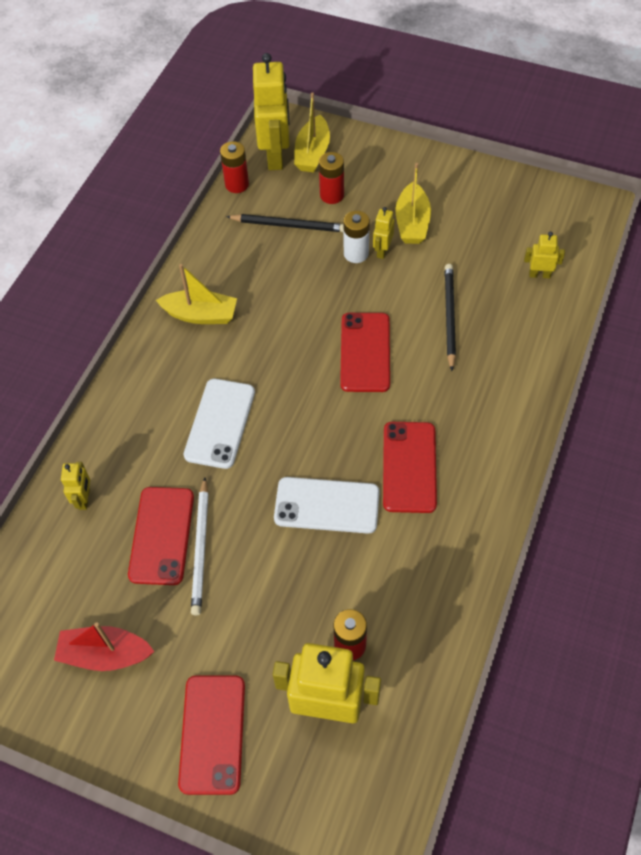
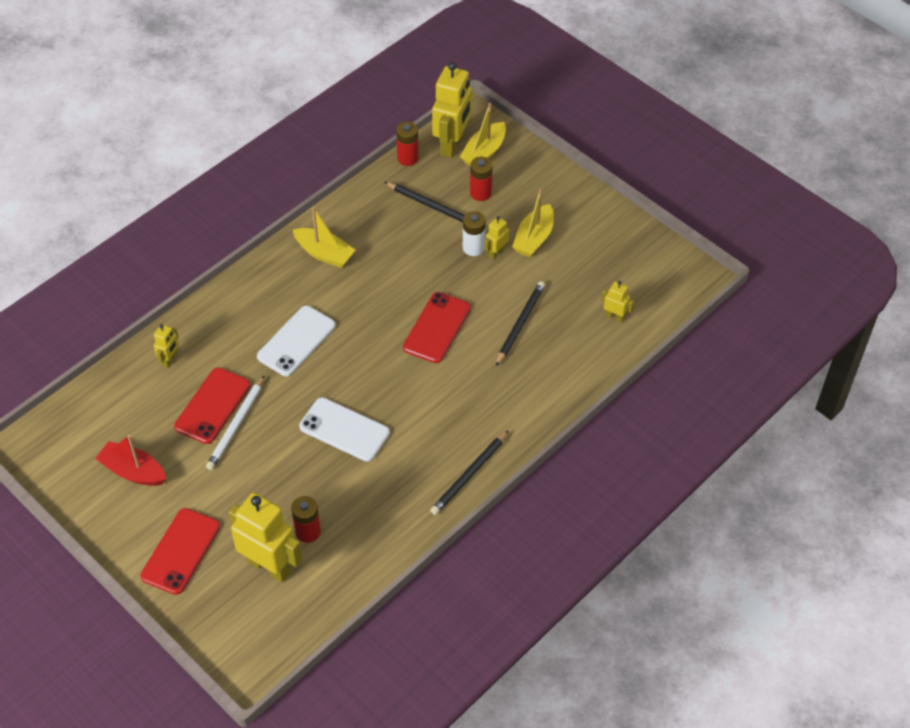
camera: 20 degrees right, 5 degrees down
red phone [383,422,437,513] -> none
none -> black pencil [430,430,509,515]

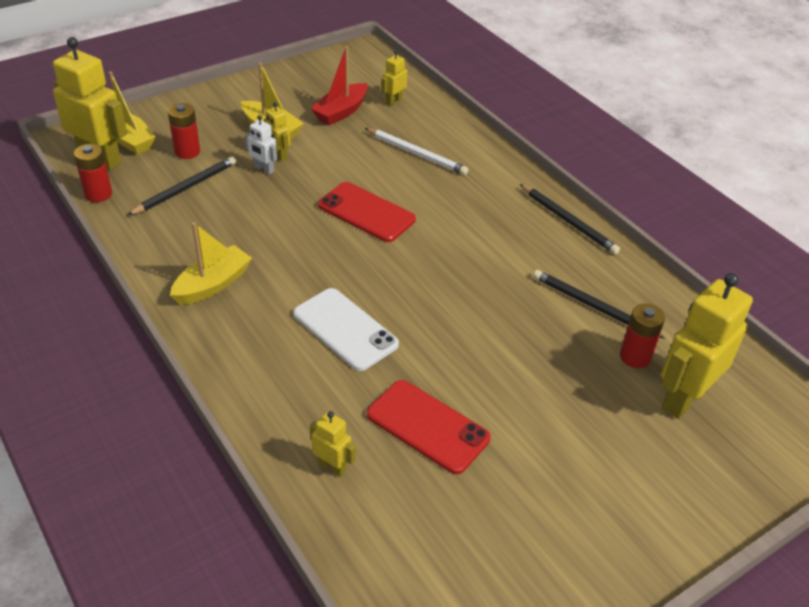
camera: 80 degrees left, 10 degrees down
red boat [95,435,166,486] -> red boat moved to [311,46,368,125]
red phone [140,508,220,595] -> none
white pencil [206,375,265,470] -> white pencil moved to [365,128,468,175]
white phone [299,397,390,462] -> none
white battery [463,211,486,256] -> white robot [245,115,277,175]
black pencil [496,281,545,366] -> black pencil moved to [533,270,666,339]

